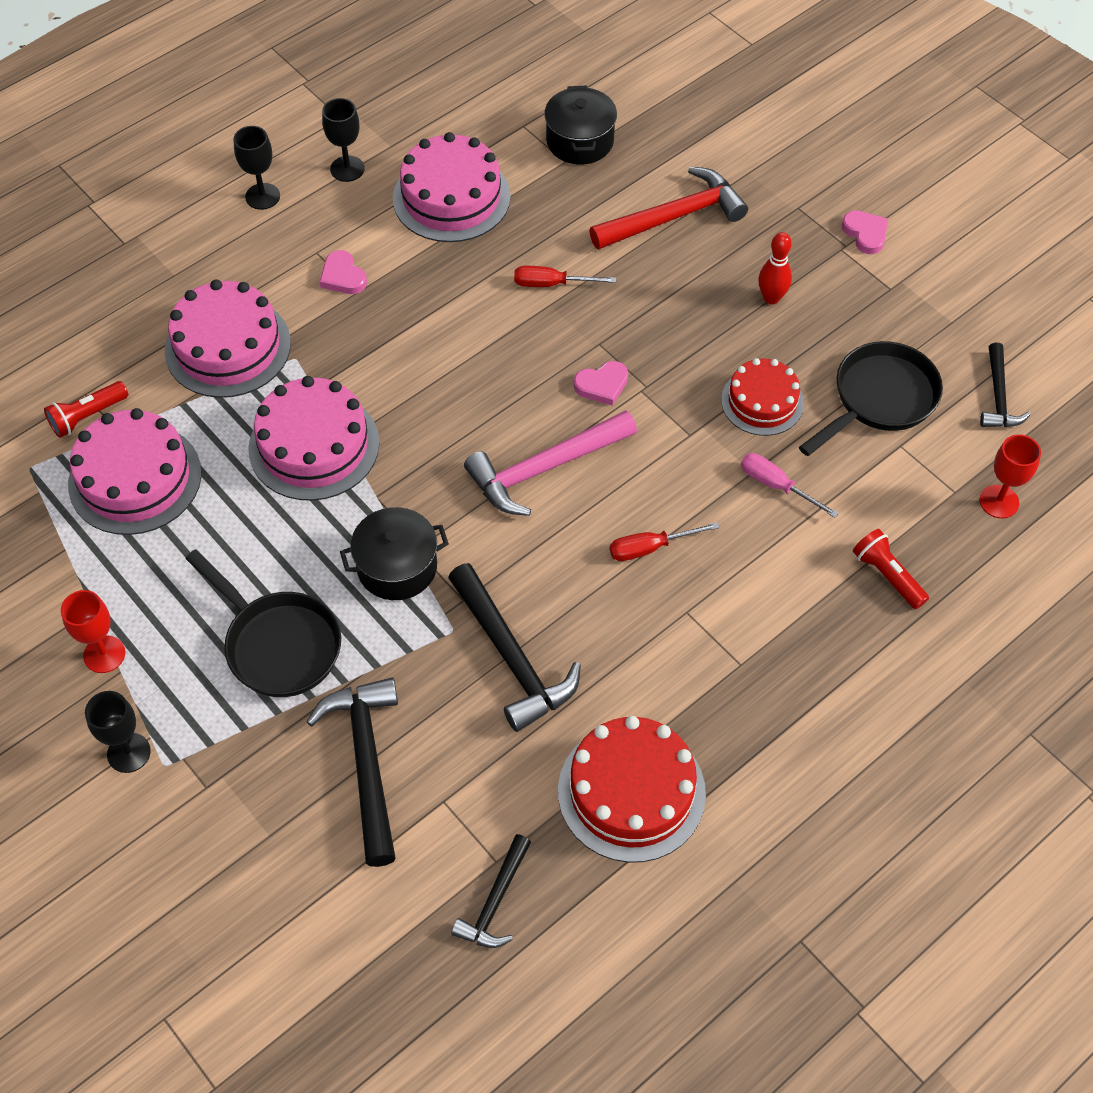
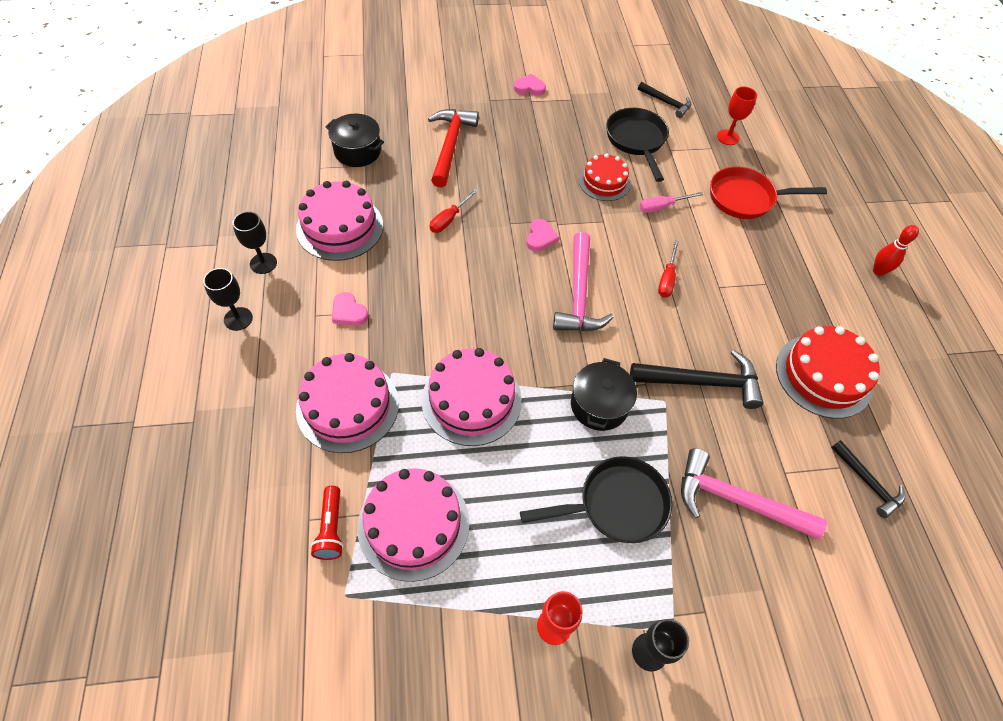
camera: 60 degrees left, 0 degrees up
black hammer [307,677,398,867] -> pink hammer [681,448,827,539]
pink heart [320,250,367,294] -> pink heart turned 45 degrees clockwise [332,292,368,326]
red bowling pin [758,232,792,304] -> red bowling pin moved to [873,225,919,276]
red flashlight [853,529,929,609] -> red pan [710,166,827,219]

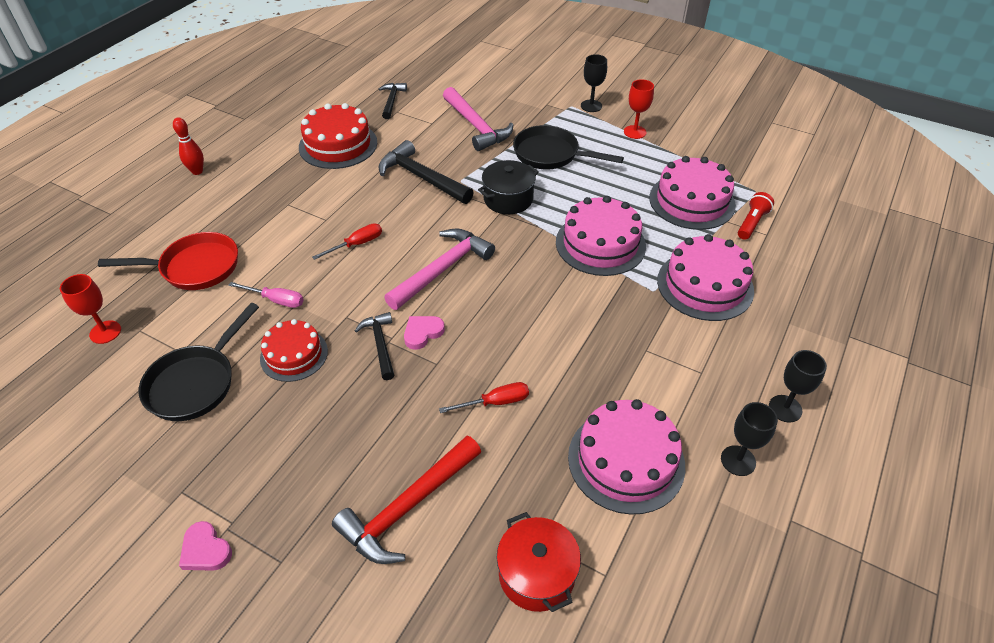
camera: 140 degrees left, 10 degrees down
black pot [326,114,384,167] -> red pot [496,512,581,612]
pink heart [332,292,368,326] -> none
black hammer [638,82,691,118] -> black hammer moved to [355,312,394,380]
red pan [710,166,827,219] -> red pan turned 45 degrees counterclockwise [98,232,238,290]

